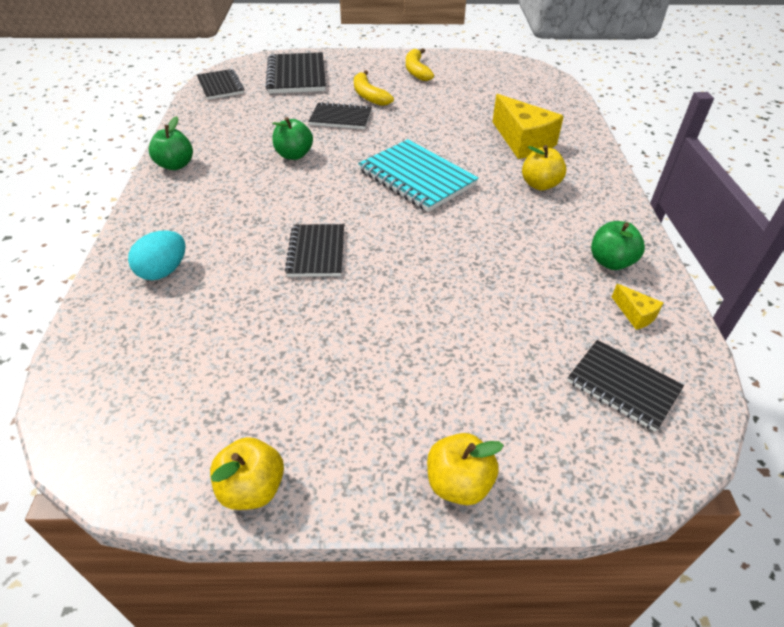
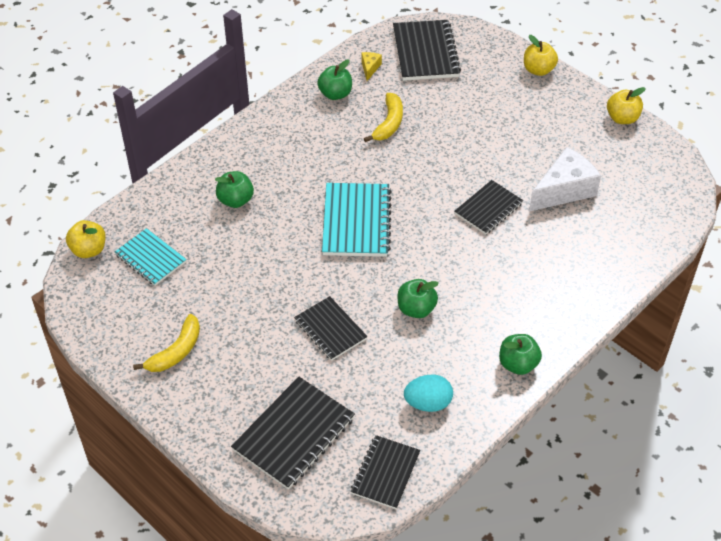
camera: 135 degrees left, 5 degrees up
turquoise egg [128,230,186,280] -> turquoise egg moved to [404,375,453,412]
yellow banana [354,70,394,106] -> yellow banana moved to [364,93,403,142]
yellow cheese [492,94,564,159] -> green apple [215,171,254,208]
yellow apple [522,145,566,191] -> yellow apple moved to [66,220,106,258]
black notebook [567,340,684,432] -> black notebook [393,20,461,81], size x1.55
none -> turquoise notebook [115,228,187,286]
none -> white cheese [529,147,601,212]

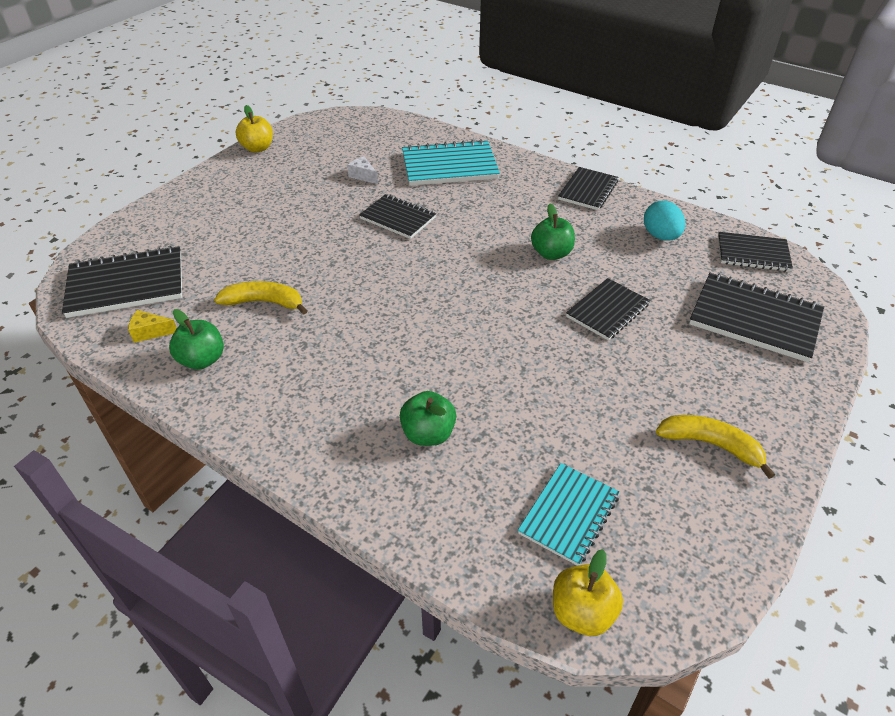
camera: 100 degrees left, 5 degrees down
turquoise notebook [322,183,392,257] -> turquoise notebook moved to [402,139,500,186]
green apple [499,334,542,375] -> black notebook [558,167,618,210]
yellow apple [524,35,558,76] -> none
white cheese [529,147,601,212] -> white cheese [347,156,378,184], size x0.45

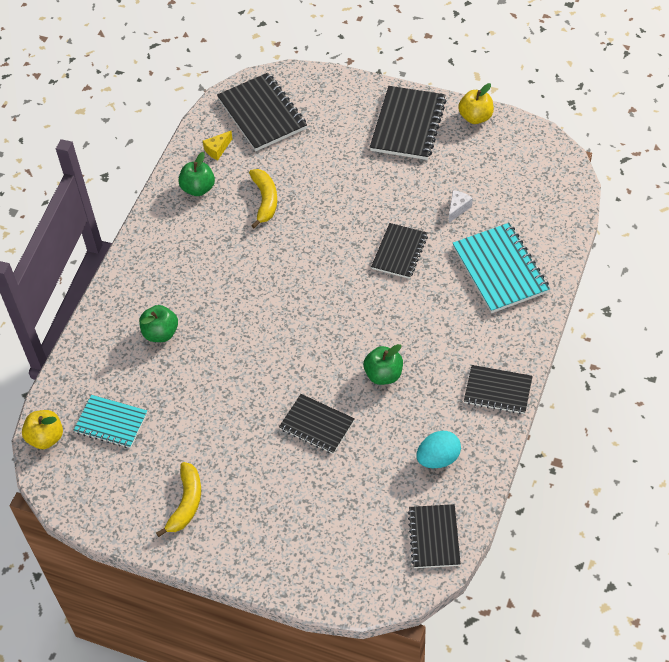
camera: 80 degrees right, 10 degrees up
yellow cheese [128,310,177,343] -> yellow cheese turned 120 degrees counterclockwise [203,131,233,160]
black notebook [689,273,824,362] -> black notebook moved to [370,86,447,160]

